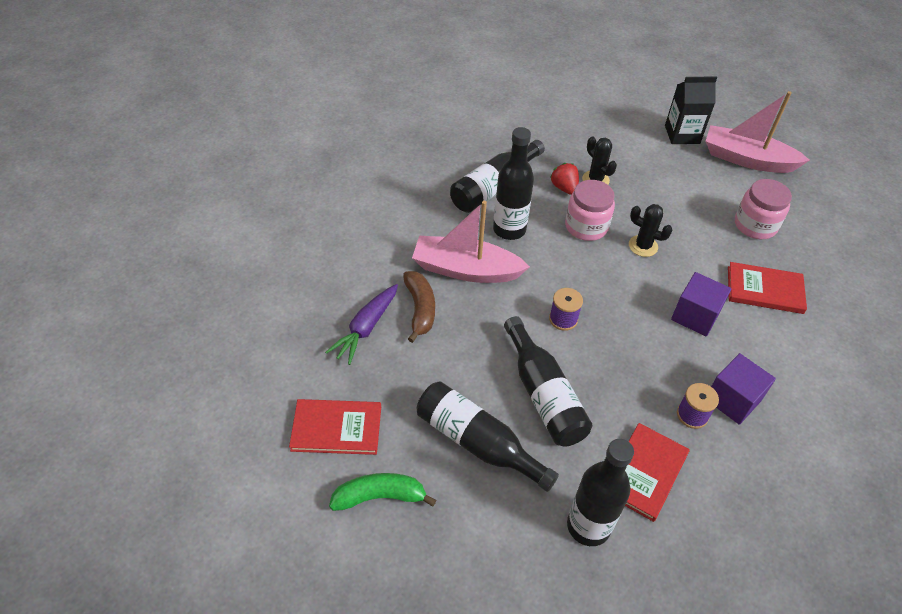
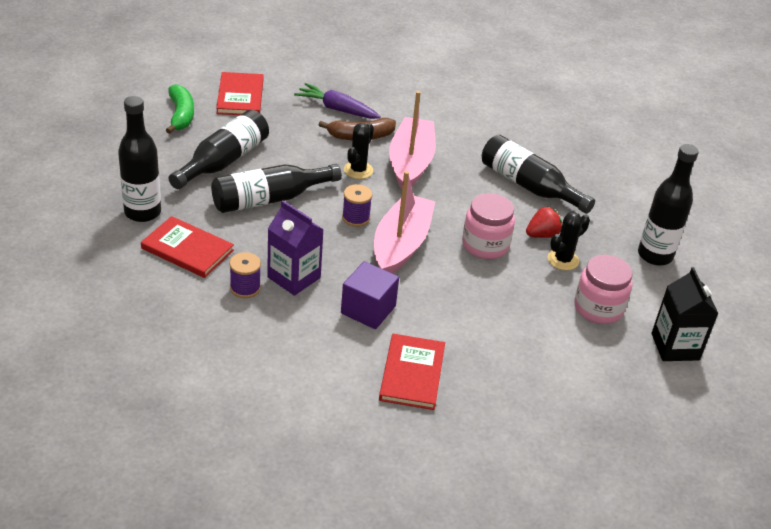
camera: 85 degrees right, 10 degrees down
black bottle [493,127,534,240] -> black bottle moved to [638,144,699,266]
black cactus [629,204,672,257] -> black cactus moved to [344,123,374,179]
pink boat [706,91,810,173] -> pink boat moved to [374,171,435,274]
purple cube [711,353,776,425] -> none
pink jar [735,179,792,239] -> pink jar moved to [575,255,633,324]
none -> purple carton [267,200,324,296]

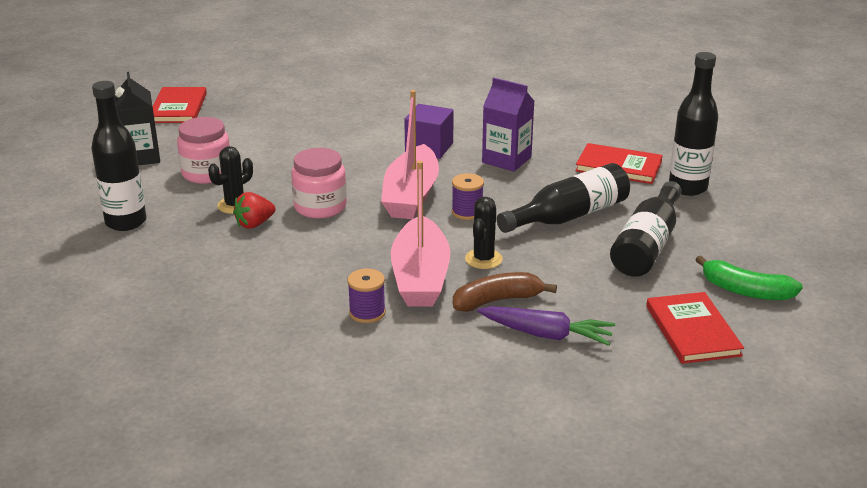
camera: 175 degrees right, 10 degrees down
green banana [166,84,194,134] -> green banana turned 45 degrees counterclockwise [696,255,803,300]
purple spool [229,252,261,298] -> purple spool moved to [347,268,386,323]
red book [379,334,445,410] -> red book moved to [153,87,207,123]
black bottle [482,135,595,214] -> none

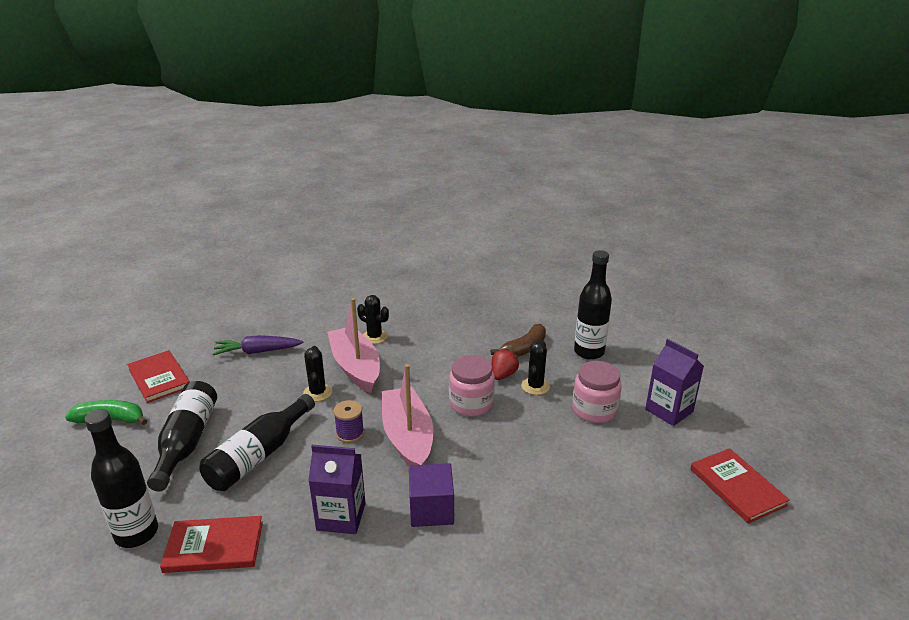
camera: 155 degrees right, 0 degrees up
black carton [114,72,160,165] -> purple carton [645,339,704,426]
purple spool [347,268,386,323] -> black cactus [357,295,389,344]
brown banana [453,272,557,312] -> brown banana moved to [491,324,546,357]

